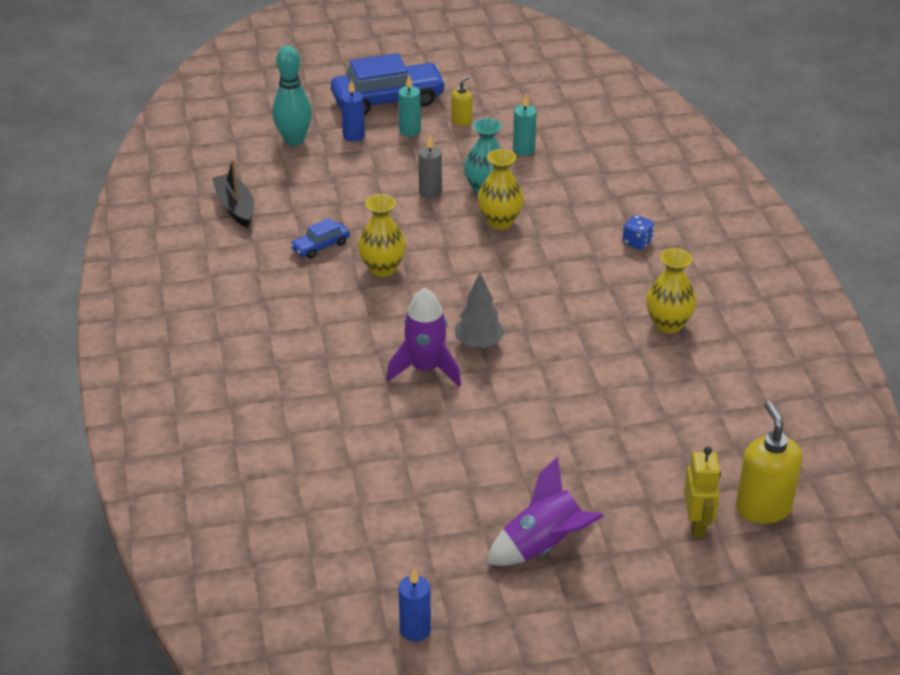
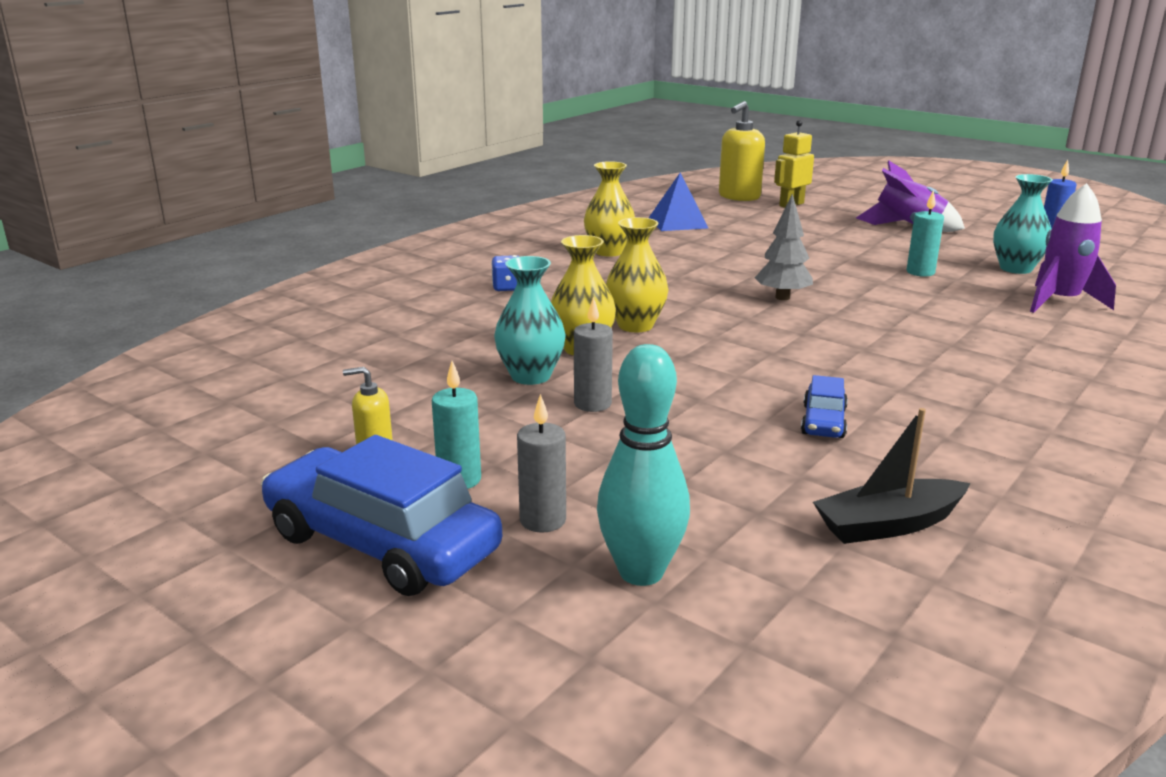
camera: 130 degrees left, 15 degrees down
black boat [212,159,254,228] -> black boat turned 45 degrees clockwise [813,408,970,544]
blue car [290,218,350,259] -> blue car turned 90 degrees clockwise [801,375,848,438]
blue candle [341,80,365,142] -> grey candle [517,394,566,533]
yellow vase [358,194,406,277] -> yellow vase moved to [606,217,668,332]
purple rocket [386,288,461,386] -> purple rocket moved to [1030,183,1116,313]
turquoise candle [513,94,537,156] -> turquoise candle moved to [906,190,944,277]
none -> blue pyramid [649,173,708,231]
none -> turquoise vase [993,174,1053,274]

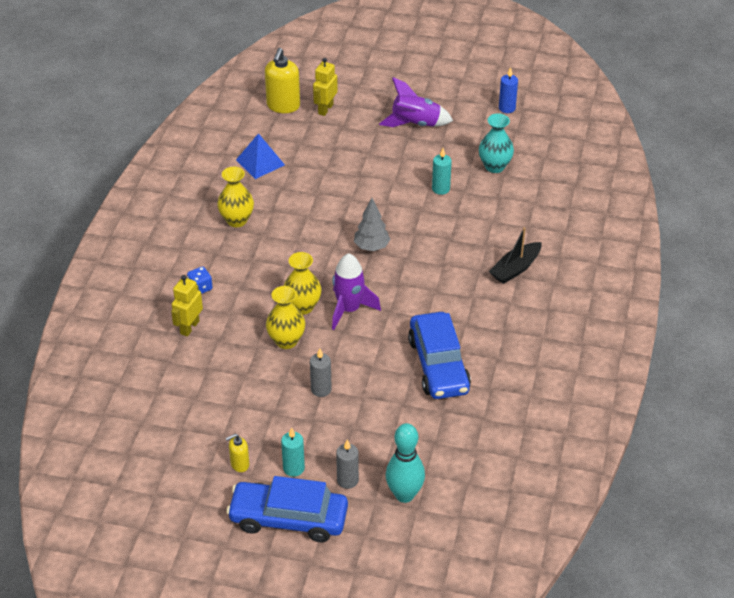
camera: 25 degrees left, 20 degrees up
turquoise vase [494,256,566,385] -> none
blue car [801,375,848,438] -> blue car [408,312,471,399], size x2.10
black boat [813,408,970,544] -> black boat moved to [489,227,541,284]
purple rocket [1030,183,1116,313] -> purple rocket moved to [332,253,381,330]
none -> yellow robot [171,275,203,337]

